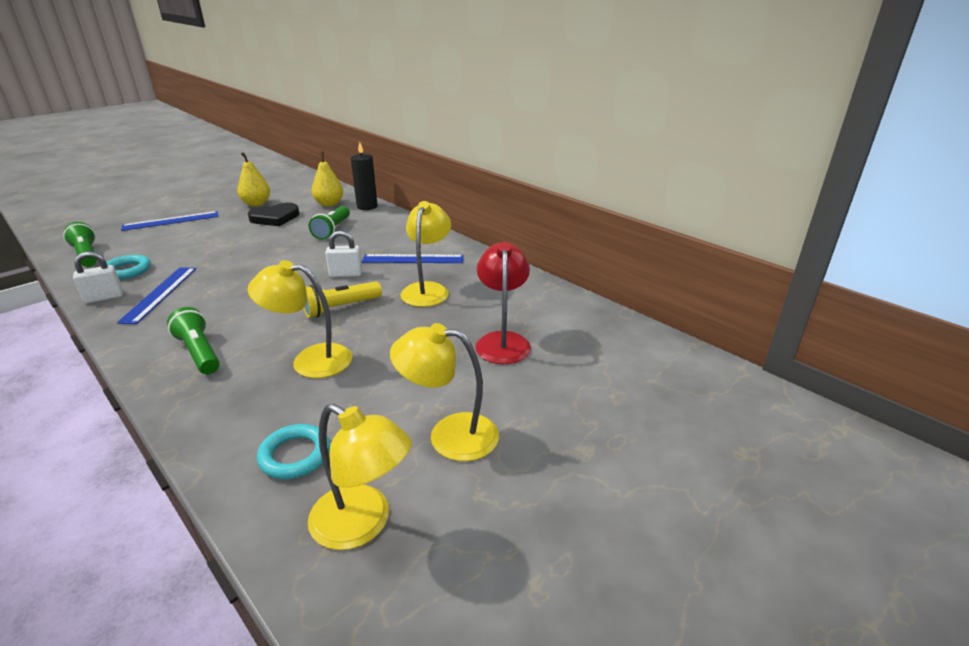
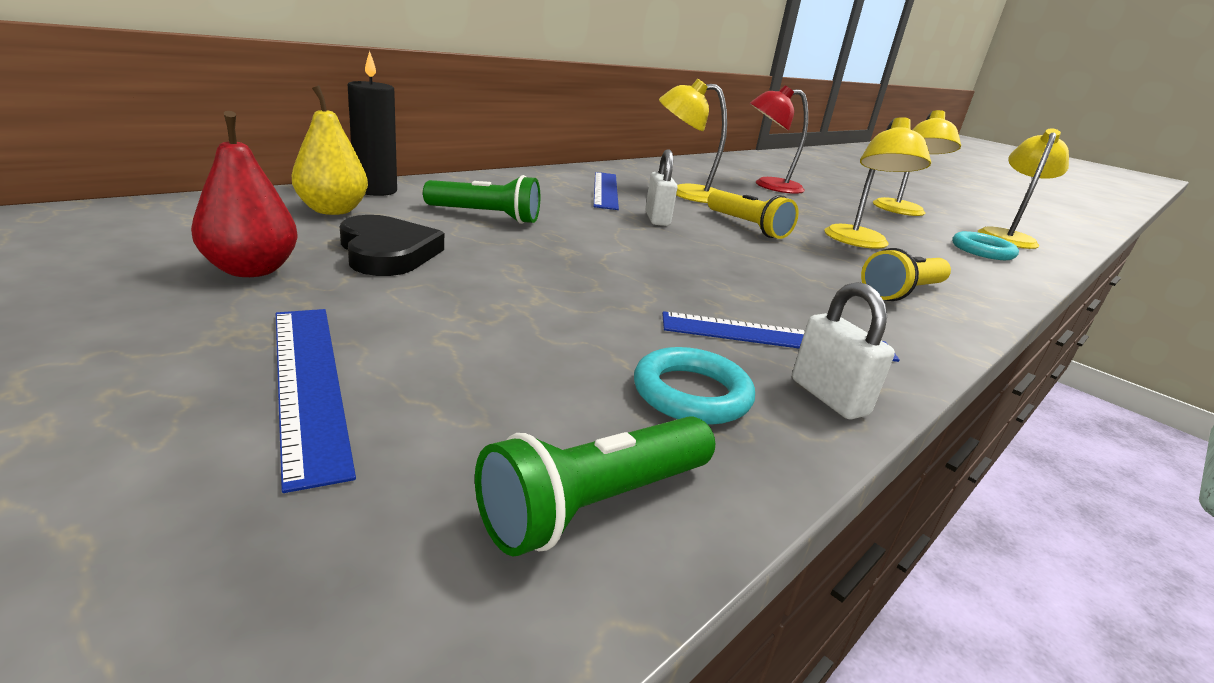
camera: 95 degrees left, 5 degrees down
green flashlight [167,307,220,374] -> yellow flashlight [861,248,951,301]
yellow pear [237,152,270,206] -> red pear [191,111,297,277]

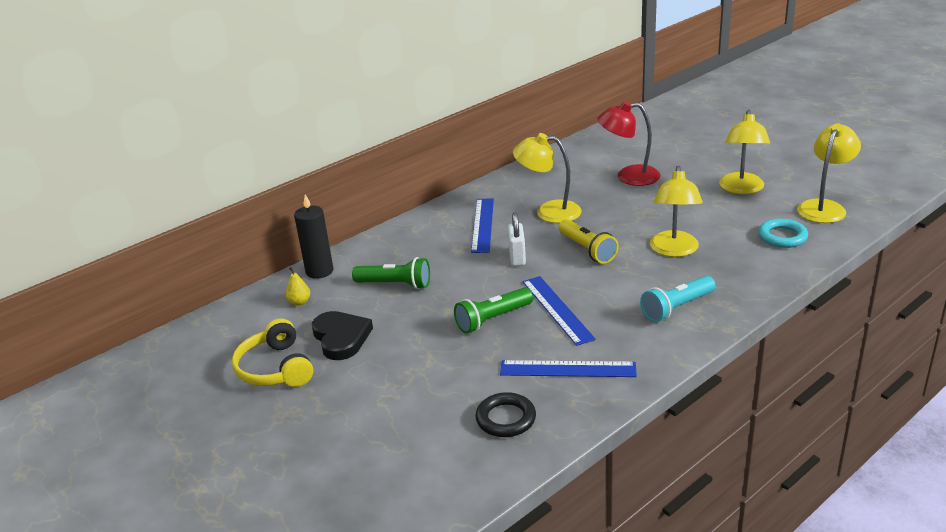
camera: 10 degrees right, 5 degrees up
red pear [191,111,297,277] -> yellow headphones [232,318,313,387]
blue ruler [276,309,356,493] -> blue ruler moved to [522,276,596,346]
yellow pear [291,85,368,215] -> yellow pear [285,267,310,306], size x0.56
green flashlight [475,416,715,556] -> green flashlight moved to [454,287,533,334]
turquoise ring [634,347,755,425] -> black ring [475,392,536,437]
white padlock [792,282,895,419] -> none
yellow flashlight [861,248,951,301] -> turquoise flashlight [640,276,716,322]

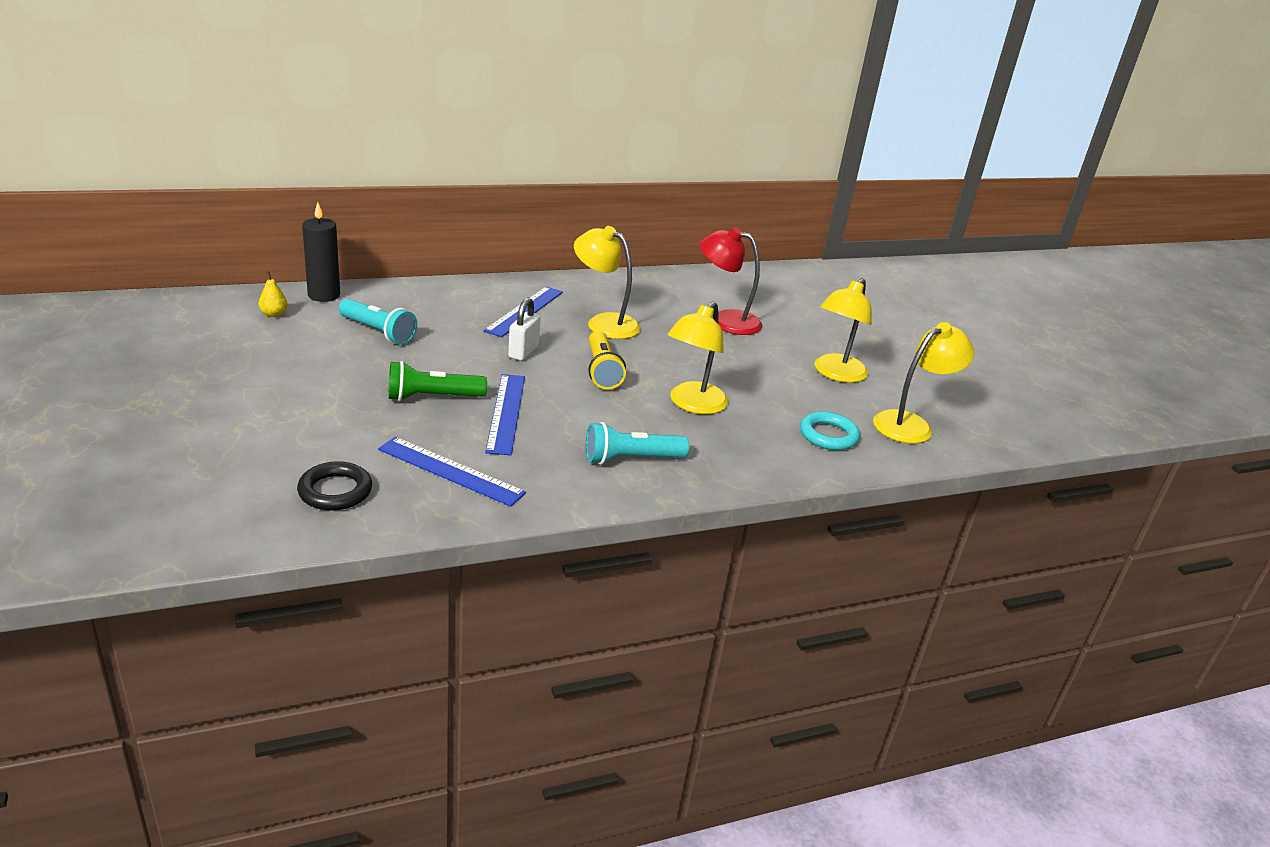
camera: 15 degrees right, 0 degrees up
yellow headphones [232,318,313,387] -> none
black heart [312,311,373,360] -> none
green flashlight [352,257,430,289] -> turquoise flashlight [339,299,417,345]

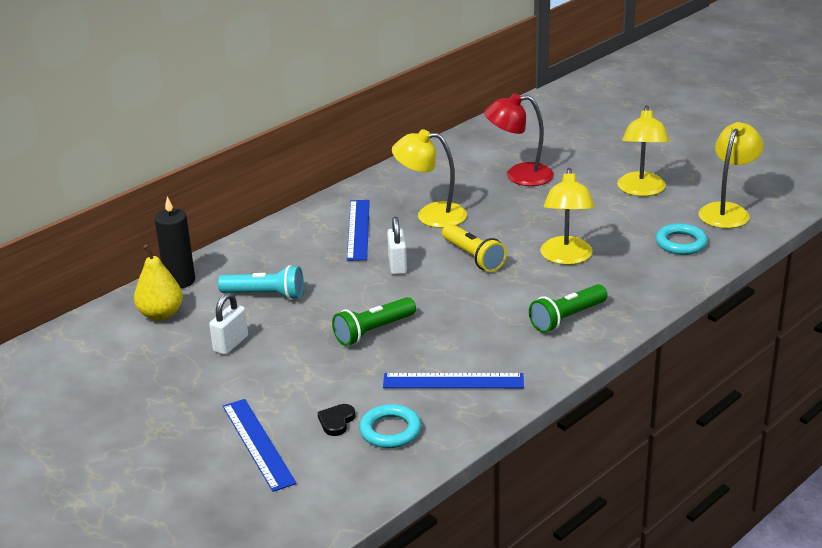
camera: 20 degrees left, 0 degrees up
yellow pear [258,271,288,317] -> yellow pear [134,244,183,321], size x1.79
black ring [297,461,372,510] -> turquoise ring [359,404,421,448]
blue ruler [485,374,525,455] -> blue ruler moved to [223,399,297,492]
turquoise flashlight [586,422,689,465] -> green flashlight [529,284,607,333]
none -> white padlock [209,293,248,355]
none -> black heart [318,404,355,436]

